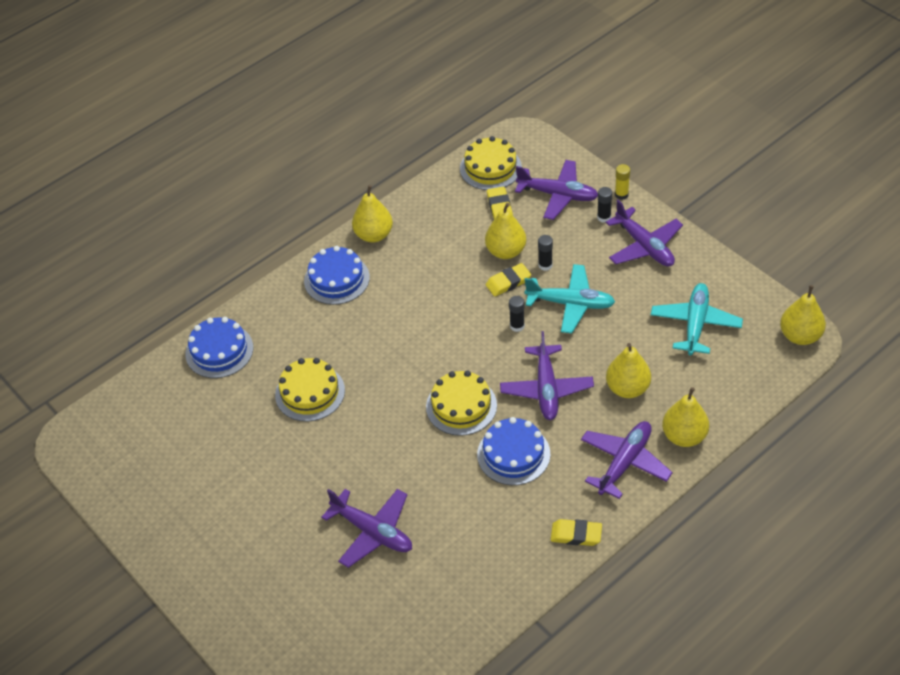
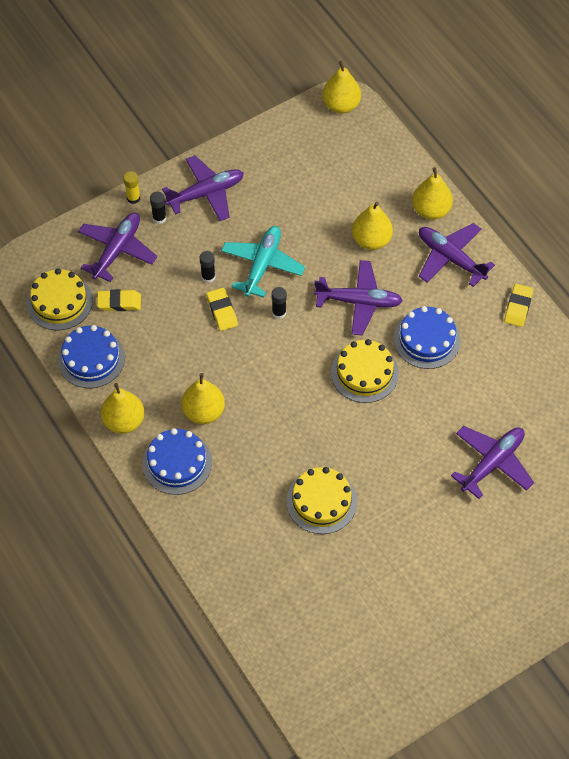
camera: 85 degrees left, 10 degrees up
blue cake [186,317,253,378] -> blue cake moved to [58,325,125,388]
yellow pear [485,203,526,259] -> yellow pear moved to [181,373,225,424]
turquoise plane [651,283,743,356] -> none

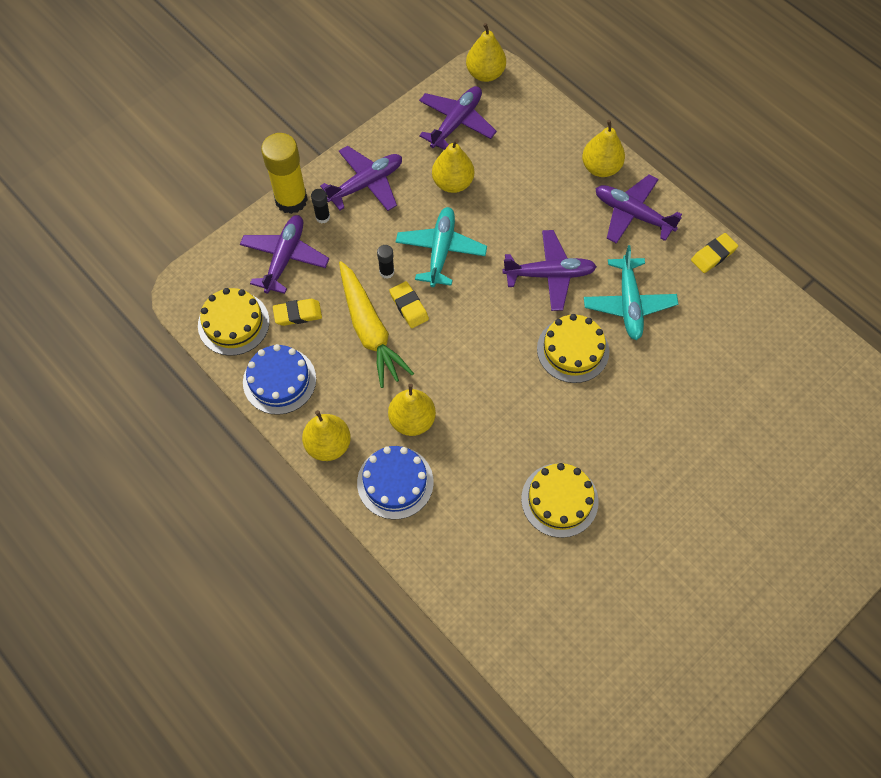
camera: 10 degrees left, 5 degrees up
yellow glue stick [124,171,140,204] -> yellow glue stick [261,133,308,214], size x2.23
black glue stick [272,287,287,319] -> none
yellow pear [352,202,393,250] -> yellow pear moved to [432,139,474,193]
blue cake [394,306,461,369] -> turquoise plane [584,245,678,340]
purple plane [451,426,534,499] -> purple plane moved to [419,86,497,150]
yellow eraser [504,284,533,327] -> yellow eraser turned 45 degrees clockwise [691,233,738,273]
none -> yellow carrot [339,261,414,388]

